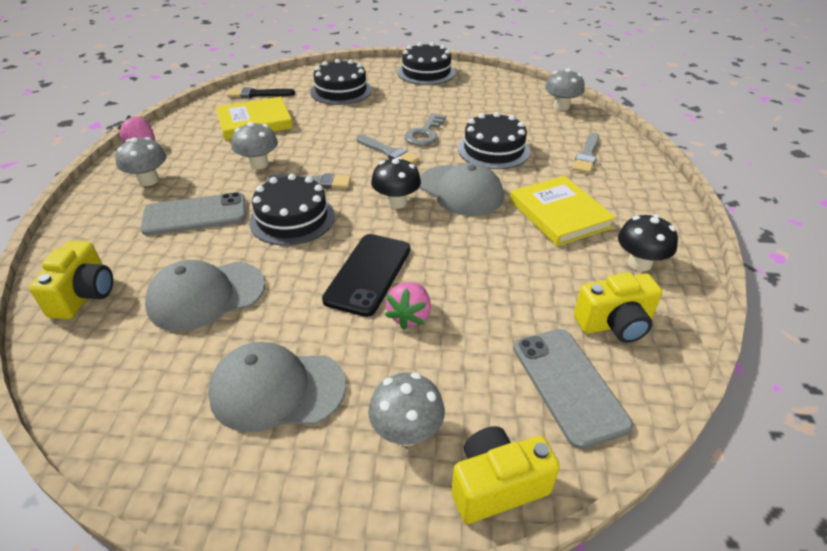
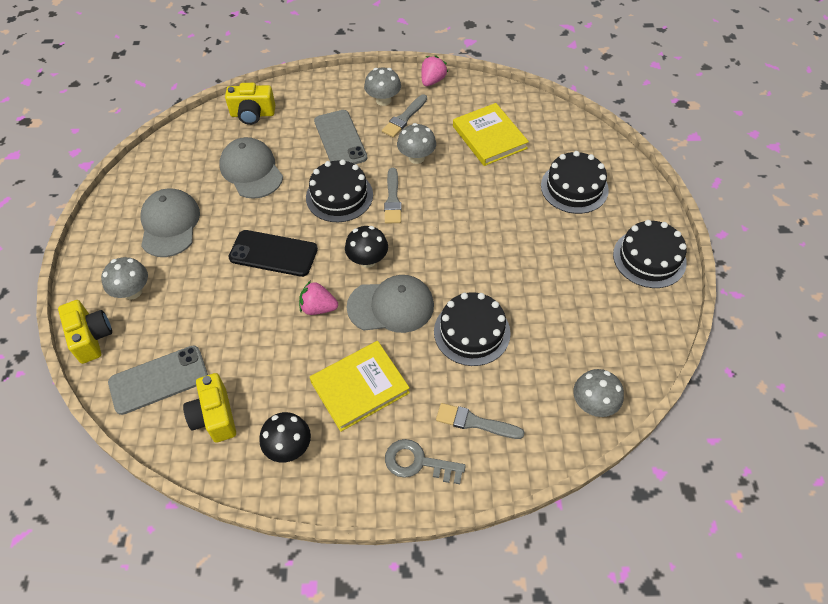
camera: 85 degrees right, 15 degrees up
black brush [227,87,295,98] -> none
grey brush [356,134,419,163] -> grey brush moved to [382,94,427,138]
pink strawberry [385,282,431,330] -> pink strawberry moved to [299,281,338,315]
grey key [405,113,446,146] -> grey key moved to [385,439,466,484]
grey cap [419,163,504,216] -> grey cap turned 135 degrees counterclockwise [347,275,434,333]

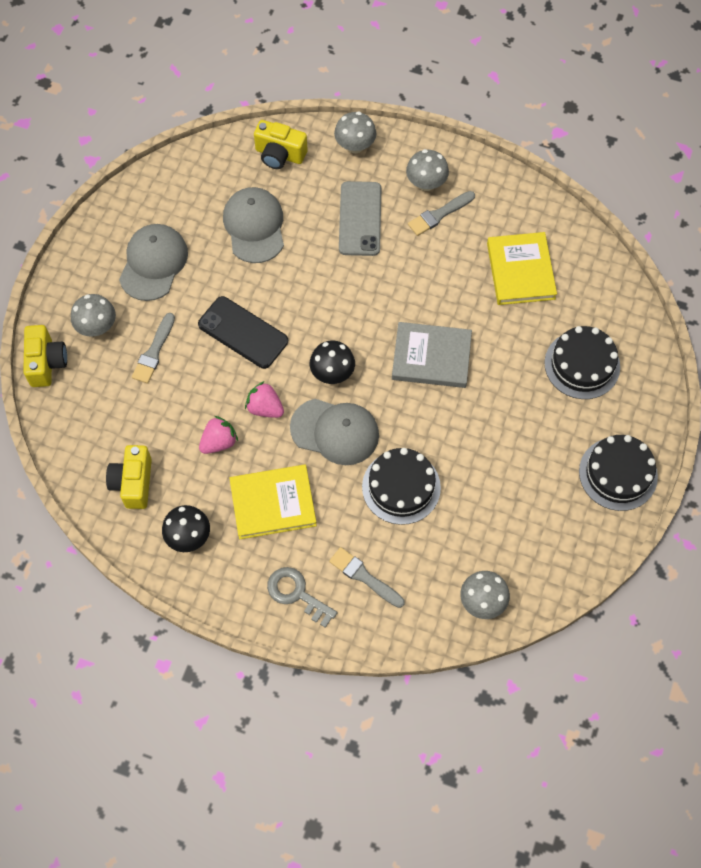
camera: 20 degrees right, 10 degrees up
grey phone [108,346,208,415] -> none
black cake [306,159,373,222] -> none
grey brush [384,168,402,224] -> grey brush moved to [132,313,175,384]
grey mushroom [397,123,436,164] -> grey mushroom moved to [334,112,376,153]
pink strawberry [421,55,448,86] -> pink strawberry moved to [199,416,238,454]
none -> grey book [392,322,472,388]

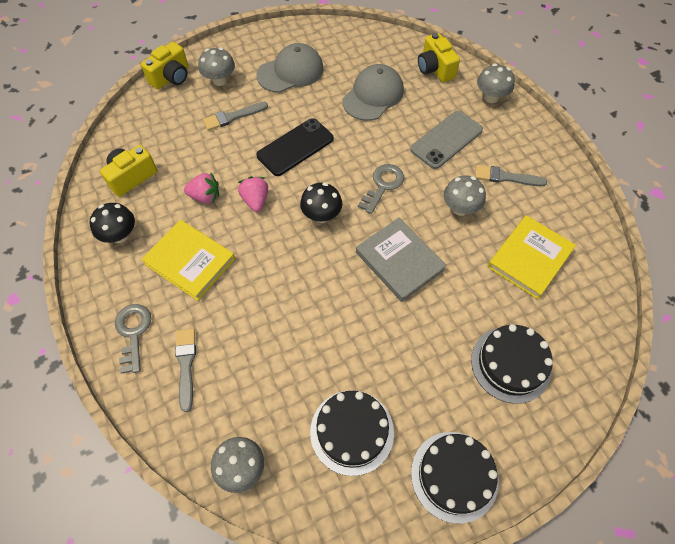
camera: 45 degrees right, 5 degrees down
black phone [198,296,288,369] -> black phone turned 60 degrees clockwise [257,118,334,176]
grey cap [290,399,379,465] -> none
black cake [362,448,441,525] -> black cake moved to [310,390,394,476]
grey mushroom [406,149,449,191] -> grey mushroom moved to [444,176,486,216]
none -> grey key [358,164,404,214]

